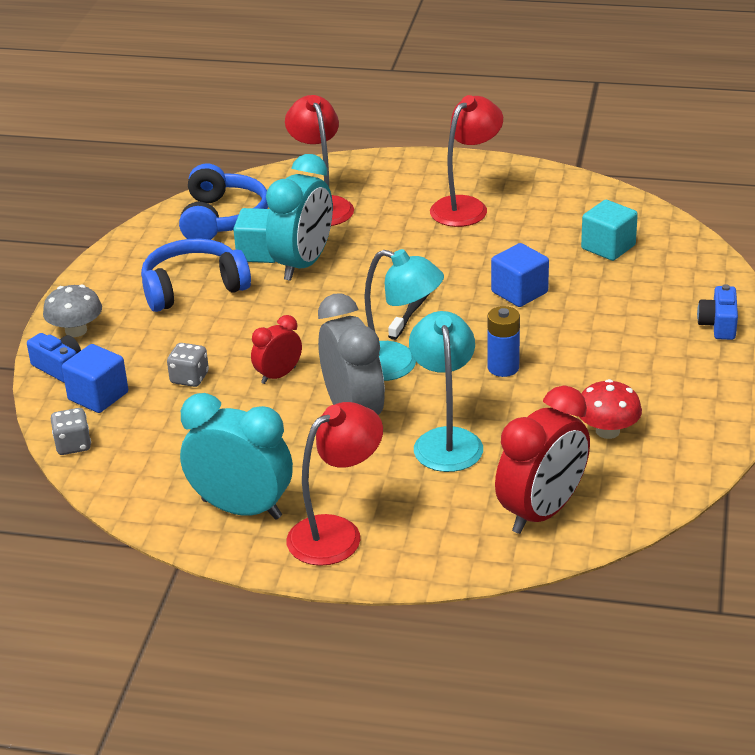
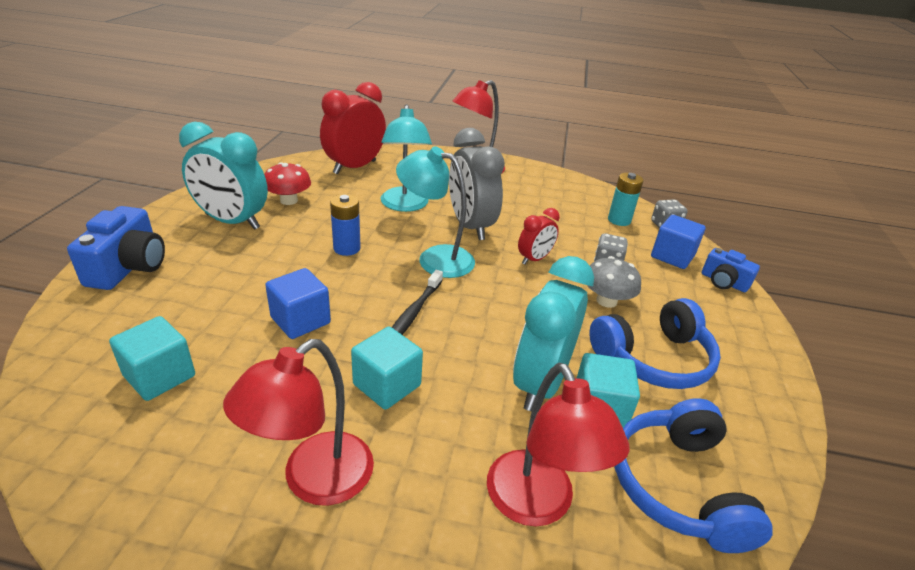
camera: 175 degrees right, 0 degrees up
grey mushroom [43,285,102,337] -> grey mushroom moved to [587,256,641,308]
turquoise clock [180,393,293,520] -> turquoise clock moved to [179,122,268,230]
blue camera [697,284,738,340] -> blue camera [67,206,165,290], size x1.61
none -> turquoise cube [351,327,423,410]
none -> turquoise battery [608,173,644,226]

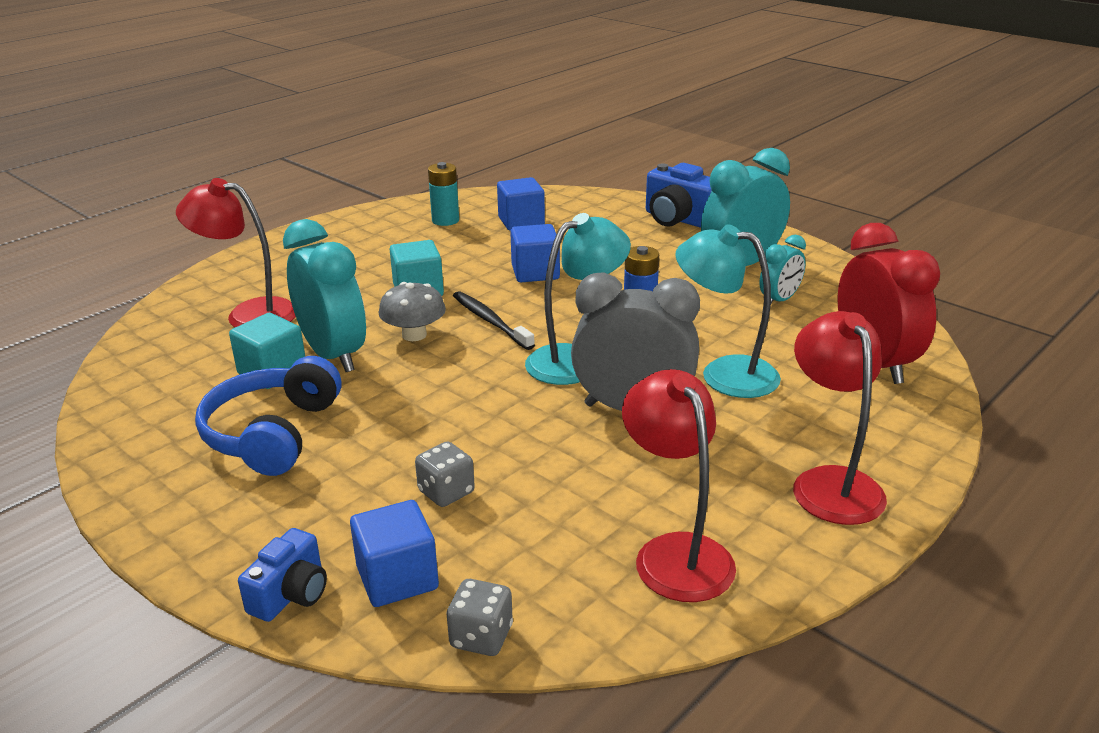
camera: 125 degrees right, 5 degrees down
turquoise cube [109,316,195,401] -> blue cube [497,177,545,231]
red lamp [223,339,374,506] -> red lamp moved to [622,369,736,602]
red mushroom [264,162,311,205] -> turquoise clock [759,235,806,304]
red clock [518,208,560,265] -> none
grey mushroom [587,256,641,308] -> grey mushroom moved to [379,282,446,341]
turquoise battery [608,173,644,226] -> turquoise battery moved to [428,162,459,226]
blue headphones [614,398,772,553] -> none
blue camera [702,248,760,292] -> blue camera turned 135 degrees clockwise [238,528,327,622]

